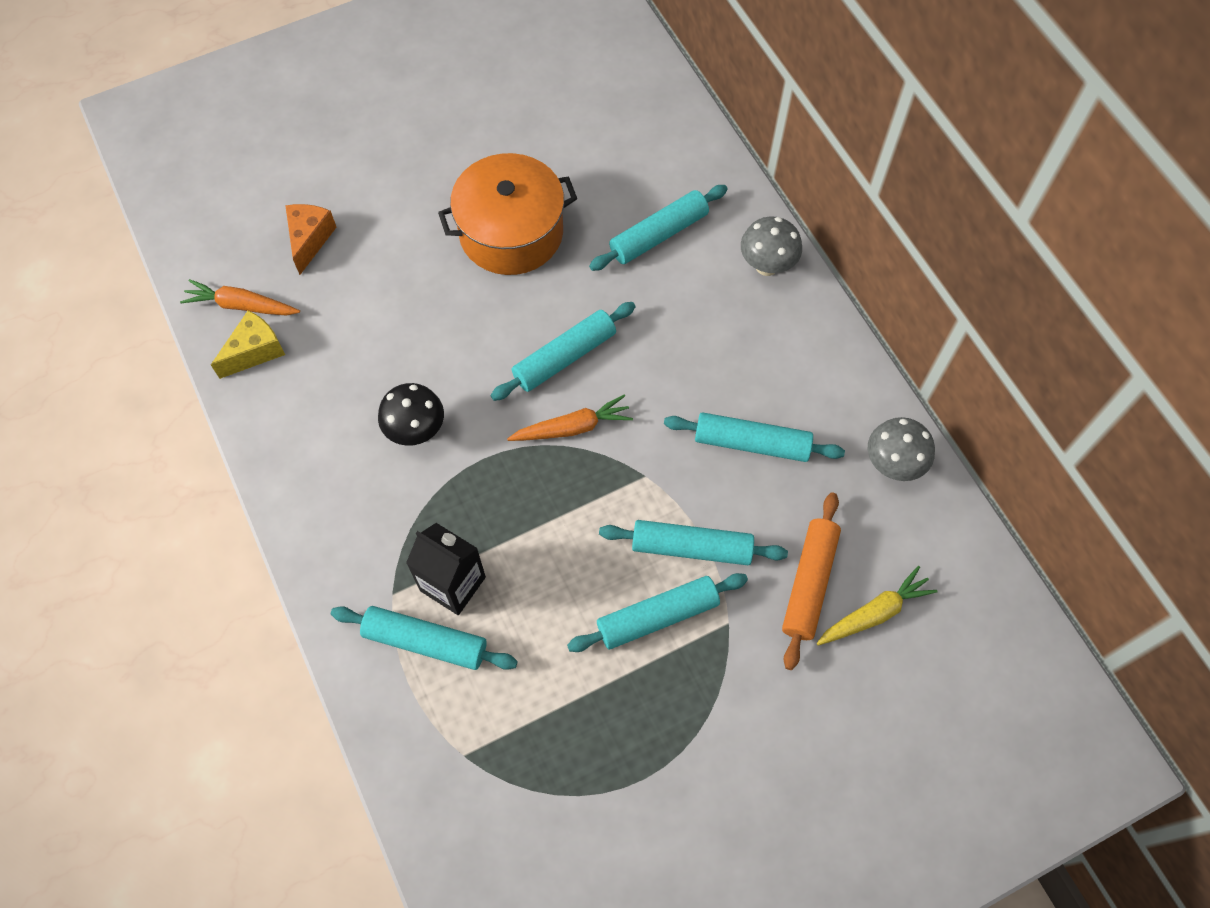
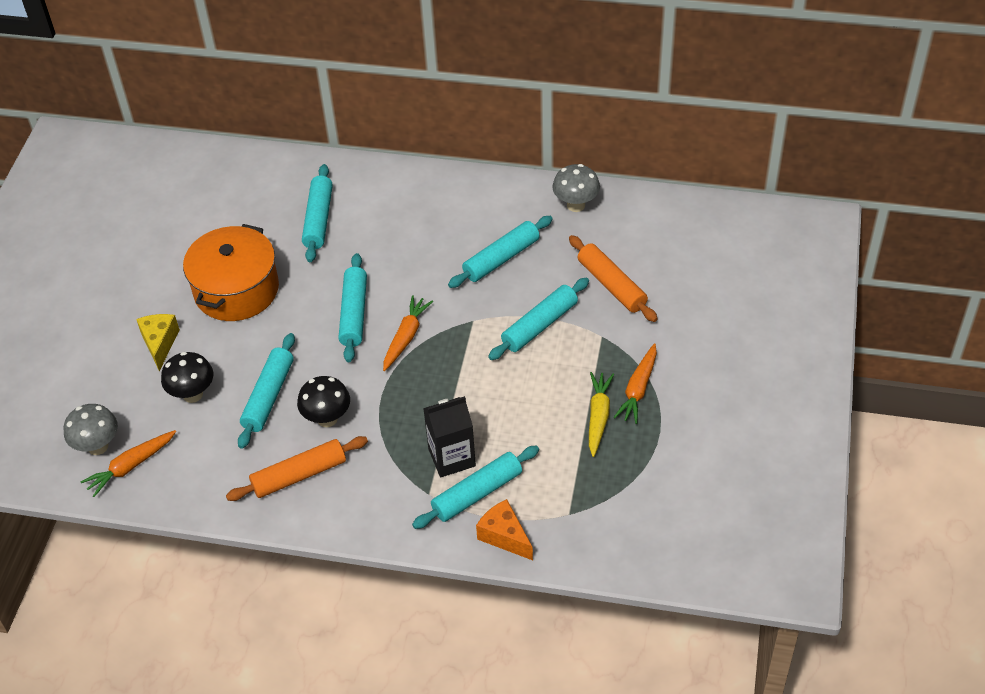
camera: 50 degrees left, 15 degrees down
yellow cheese [211,310,285,379] -> yellow cheese moved to [136,314,180,371]
orange cheese [285,204,336,275] -> orange cheese moved to [476,499,533,560]
turquoise rolling pin [567,573,748,652] -> turquoise rolling pin moved to [238,333,295,449]
grey mushroom [741,216,802,276] -> grey mushroom moved to [64,404,118,455]
yellow carrot [817,566,938,645] -> yellow carrot moved to [589,372,614,457]
none -> black mushroom [161,352,214,403]
none -> orange rolling pin [226,436,368,501]
none -> orange carrot [614,343,657,424]

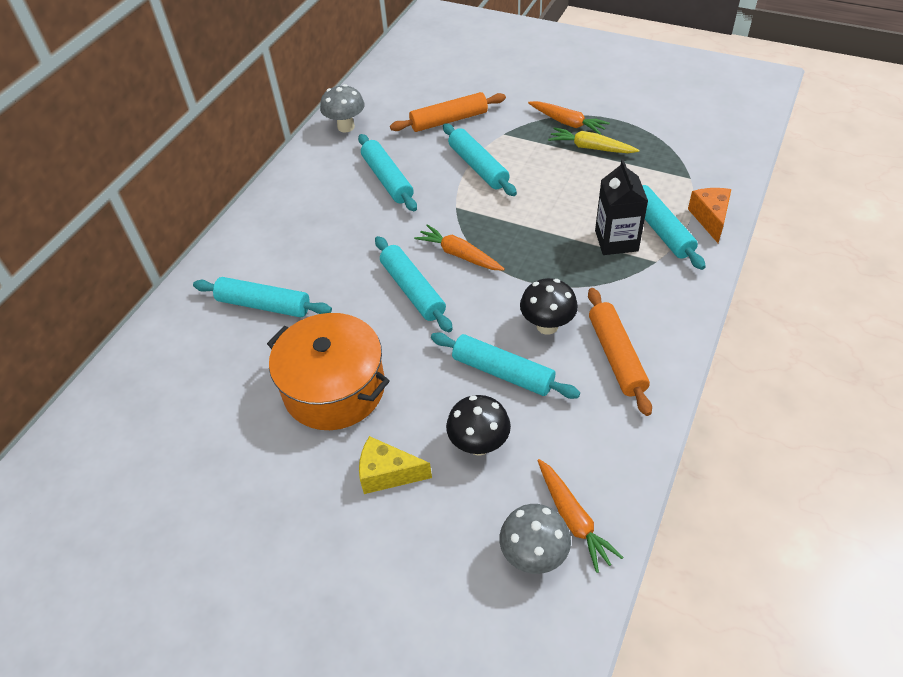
camera: 75 degrees left, 0 degrees up
turquoise rolling pin [338,253,367,362] -> turquoise rolling pin turned 45 degrees clockwise [375,236,453,332]
orange cheese [476,499,533,560] -> orange cheese turned 120 degrees clockwise [688,188,732,243]

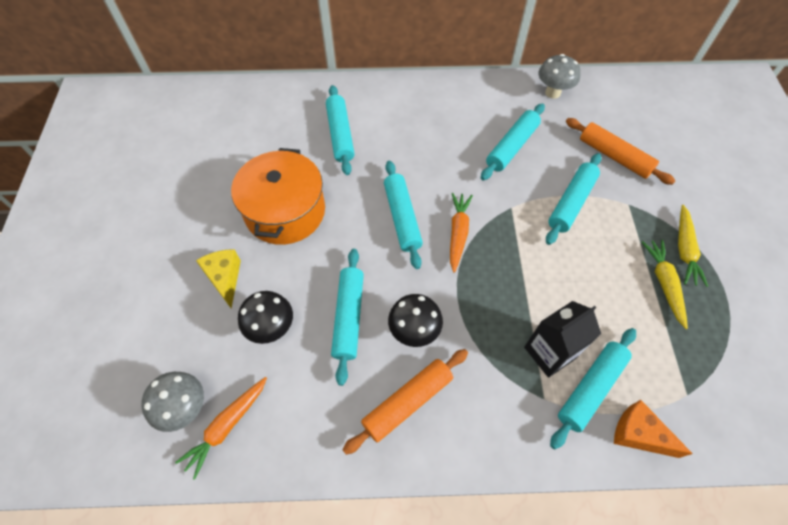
camera: 60 degrees right, 10 degrees up
turquoise rolling pin [375,236,453,332] -> turquoise rolling pin turned 45 degrees counterclockwise [384,161,423,269]
orange carrot [528,101,610,135] -> yellow carrot [678,205,708,287]
orange cheese [688,188,732,243] -> orange cheese turned 120 degrees counterclockwise [614,400,693,458]

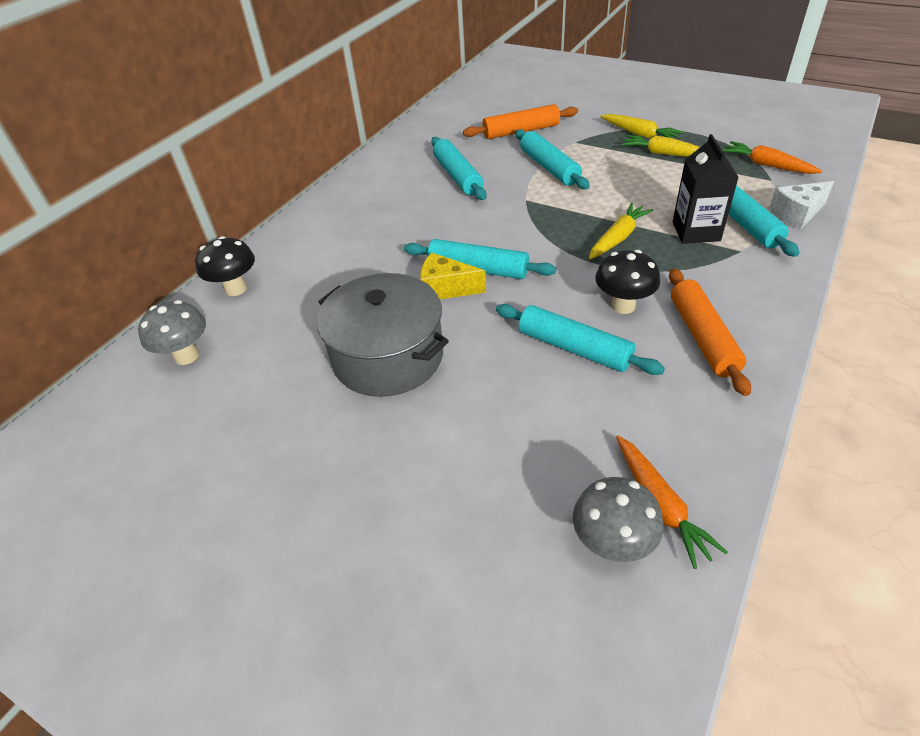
camera: 55 degrees left, 15 degrees down
yellow cheese [196,249,241,308] -> yellow cheese moved to [420,253,486,299]
orange pot [231,148,325,245] -> grey pot [317,273,449,397]
black mushroom [238,291,293,344] -> black mushroom moved to [195,236,255,296]
turquoise rolling pin [326,85,355,175] -> none
orange carrot [450,193,473,273] -> orange carrot moved to [722,141,823,174]
grey mushroom [539,54,581,99] -> grey mushroom moved to [138,300,206,365]
orange cheese [614,400,693,458] -> white cheese [769,181,834,230]
none -> yellow carrot [589,203,653,260]

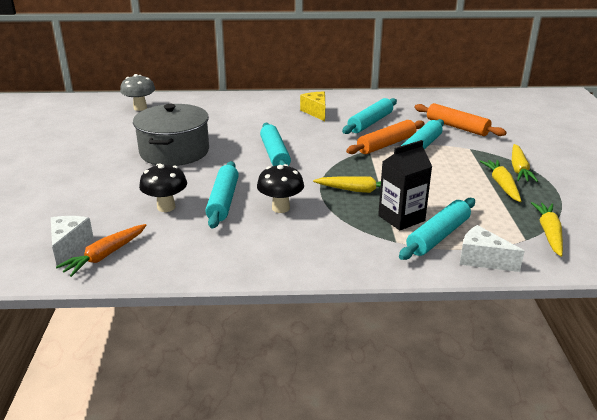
camera: 55 degrees right, 15 degrees down
black mushroom [195,236,255,296] -> black mushroom moved to [139,163,187,212]
yellow cheese [420,253,486,299] -> yellow cheese moved to [300,92,325,121]
grey mushroom [573,477,664,562] -> white cheese [51,216,94,266]
orange rolling pin [669,268,751,396] -> orange rolling pin moved to [346,120,425,154]
orange carrot [722,141,823,174] -> yellow carrot [531,202,563,257]

